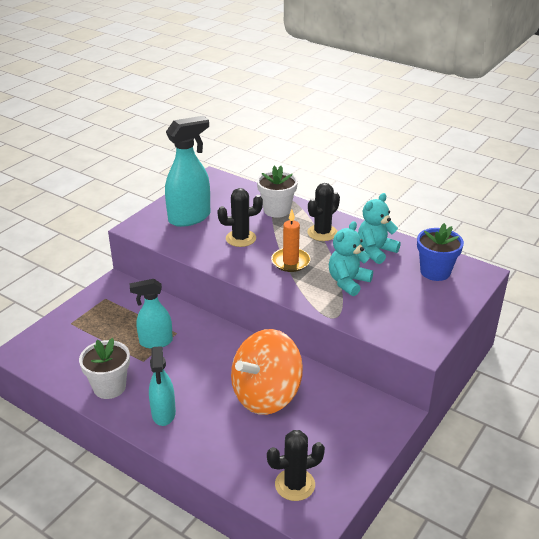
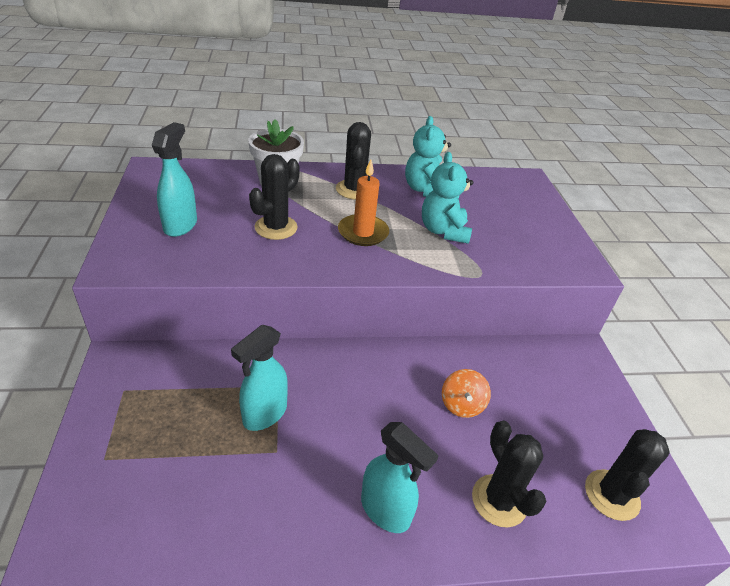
camera: 45 degrees left, 5 degrees up
white flower pot [79,338,130,399] -> none
turquoise spray bottle [165,116,210,227] -> turquoise spray bottle [152,122,197,237], size x0.65
orange spinning top [231,329,303,415] -> orange spinning top [442,369,491,418], size x0.42
blue flower pot [417,223,464,281] -> none
none -> black cactus [472,420,546,527]

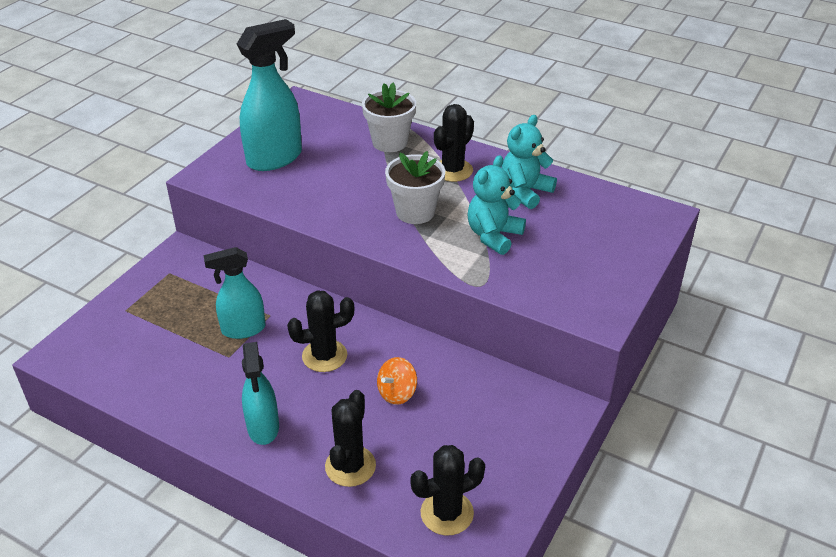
camera: 40 degrees right, 0 degrees up
turquoise spray bottle [152,122,197,237] -> turquoise spray bottle [237,19,302,171], size x1.54
black cactus [249,154,300,240] -> black cactus moved to [287,290,354,372]
orange candle [338,159,389,246] -> white flower pot [385,151,445,224]

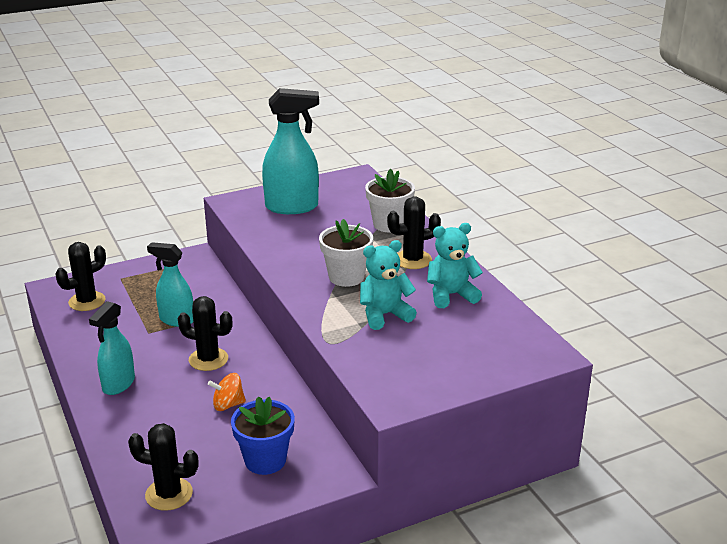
camera: 35 degrees right, 10 degrees down
black cactus [325,390,376,487] -> black cactus moved to [55,242,106,311]
none -> blue flower pot [231,396,295,475]

